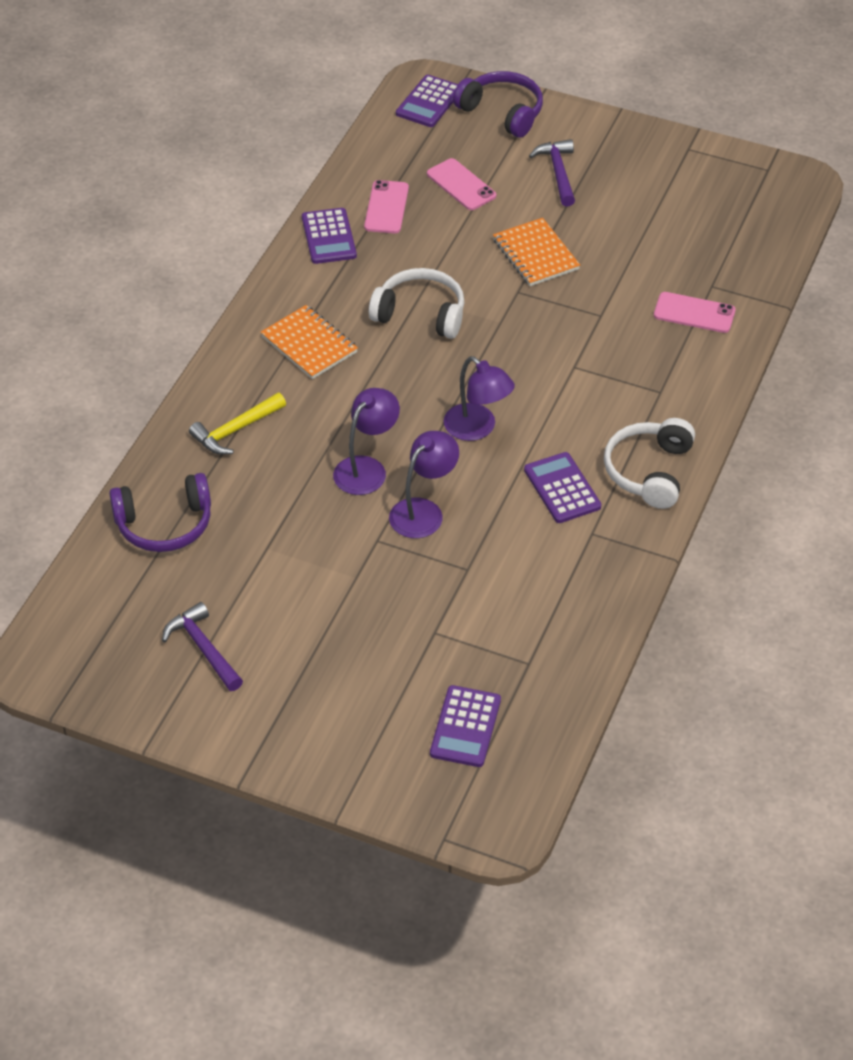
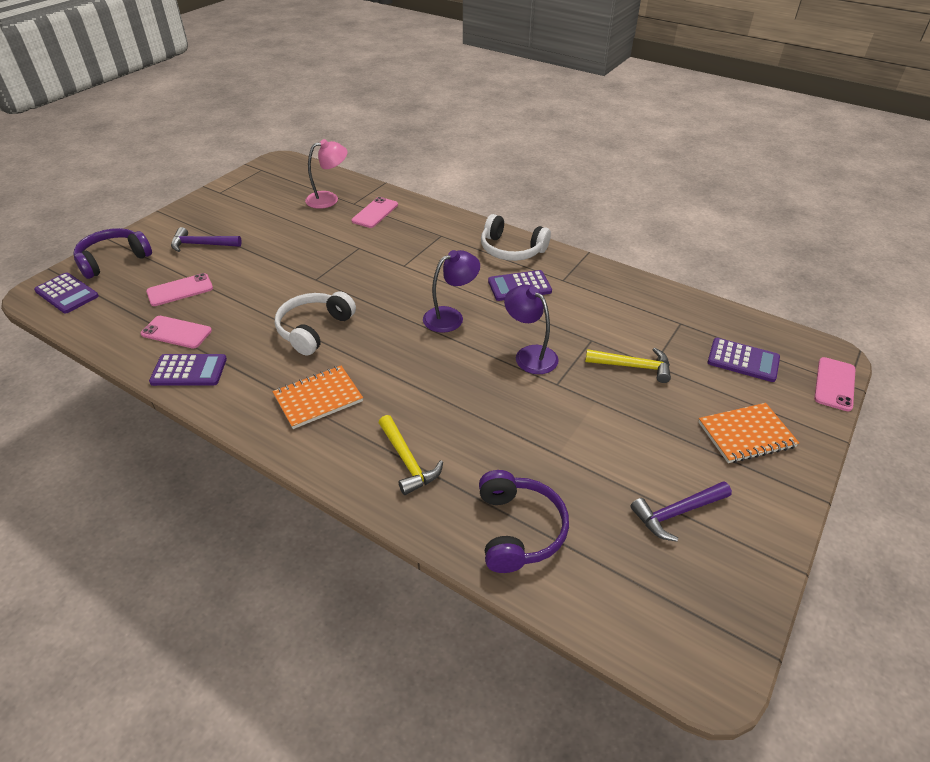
camera: 80 degrees left, 5 degrees down
purple lamp [333,388,400,495] -> none
orange notebook [493,218,580,286] -> orange notebook moved to [698,403,799,463]
none -> pink lamp [305,139,347,209]
none -> yellow hammer [585,348,671,383]
none -> pink phone [814,357,856,411]

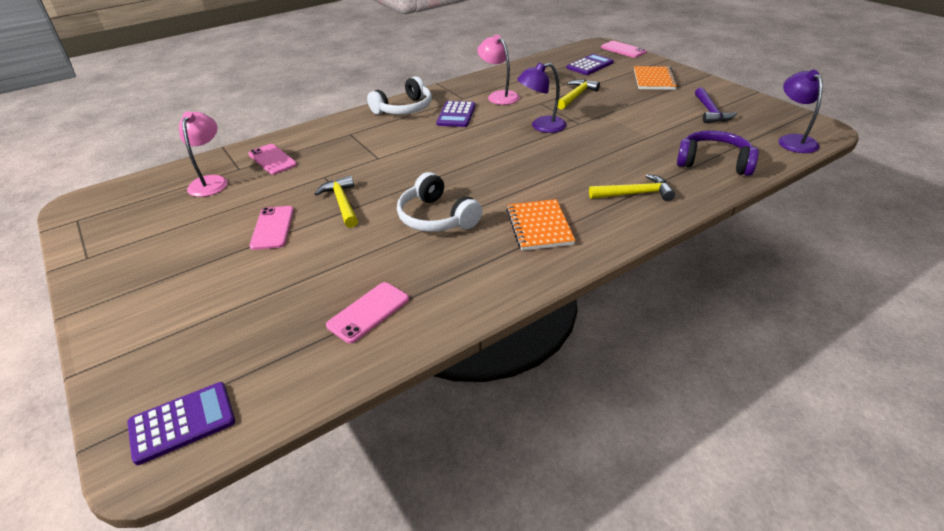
camera: 65 degrees left, 5 degrees down
purple headphones [73,228,152,279] -> none
pink phone [146,273,213,306] -> pink phone moved to [250,206,294,250]
purple calculator [149,354,227,386] -> none
purple hammer [171,227,242,252] -> none
purple lamp [423,250,480,333] -> purple lamp moved to [778,70,823,153]
none -> yellow hammer [315,175,358,228]
none -> pink lamp [477,35,520,105]

